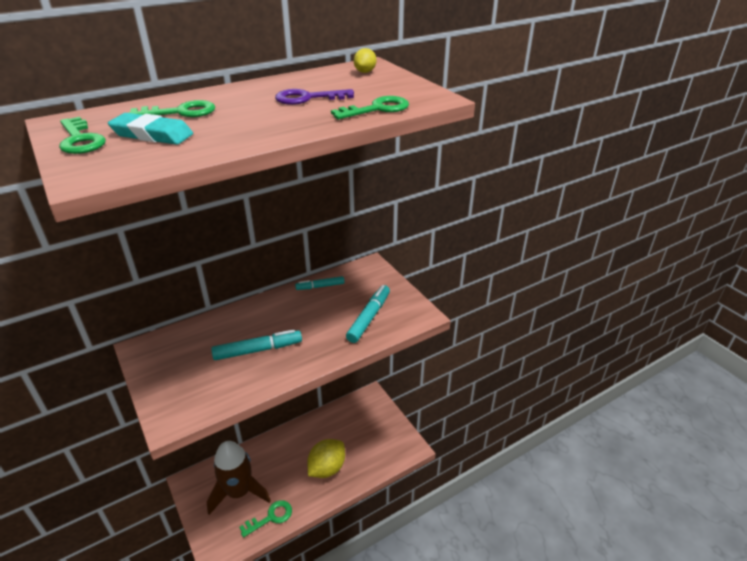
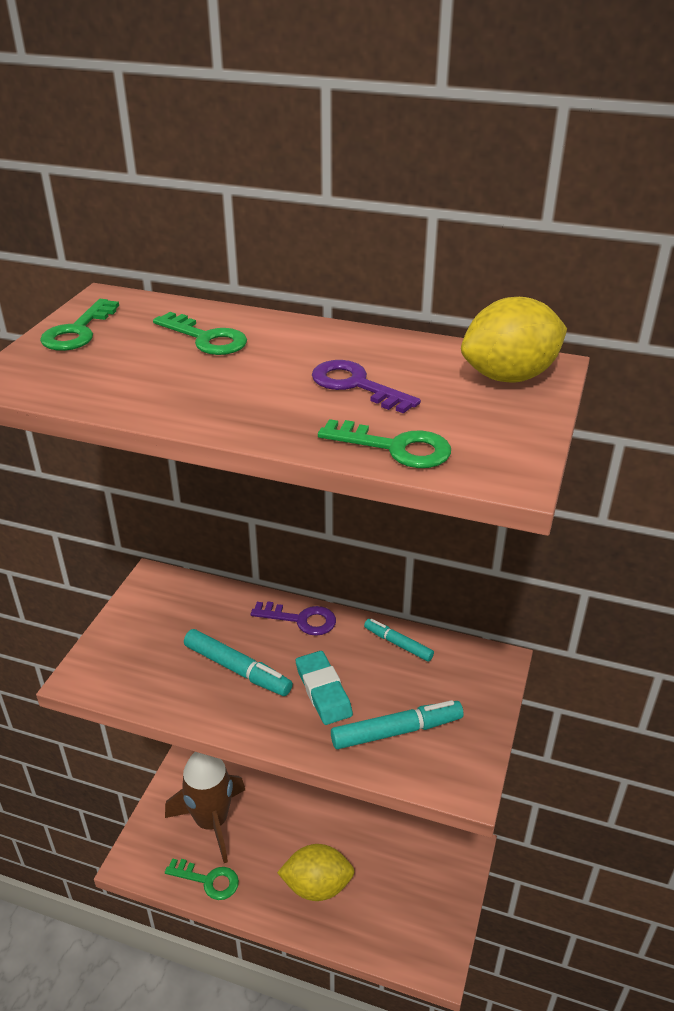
camera: 50 degrees right, 0 degrees up
turquoise eraser [108,113,193,145] -> turquoise eraser moved to [296,651,353,725]
yellow lemon [354,48,376,73] -> yellow lemon [461,297,567,383], size x2.13
none -> purple key [251,601,336,636]

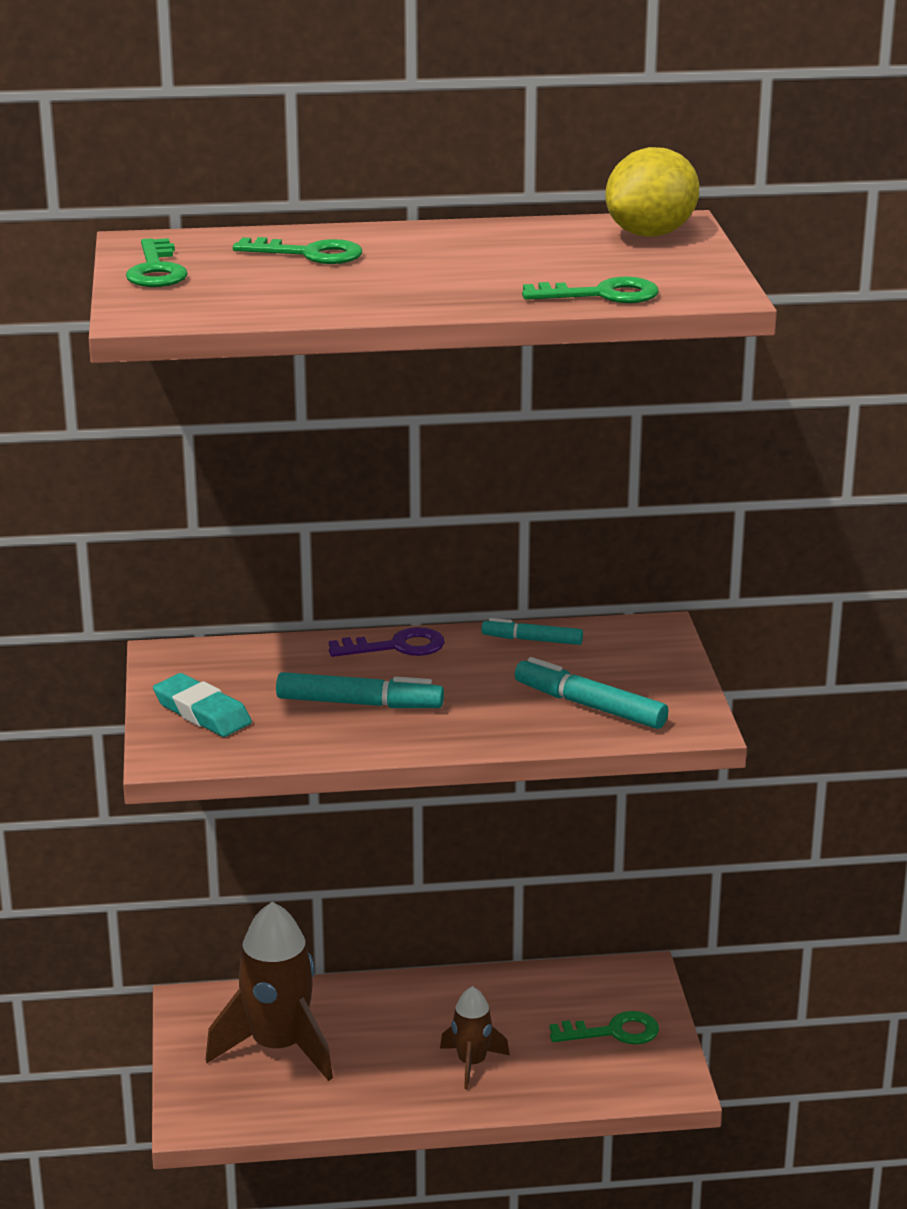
camera: 25 degrees left, 10 degrees down
green key [165,858,239,900] -> green key moved to [550,1011,659,1044]
yellow lemon [277,844,355,901] -> brown rocket [440,986,510,1089]
turquoise eraser [296,651,353,725] -> turquoise eraser moved to [153,673,252,737]
purple key [312,360,421,414] -> none
turquoise marker [331,700,464,749] -> turquoise marker turned 105 degrees counterclockwise [515,657,668,729]

